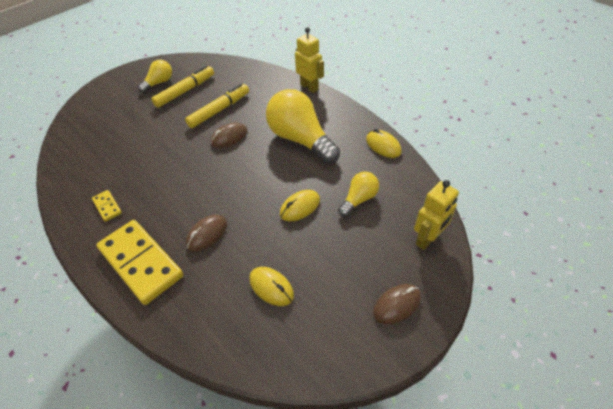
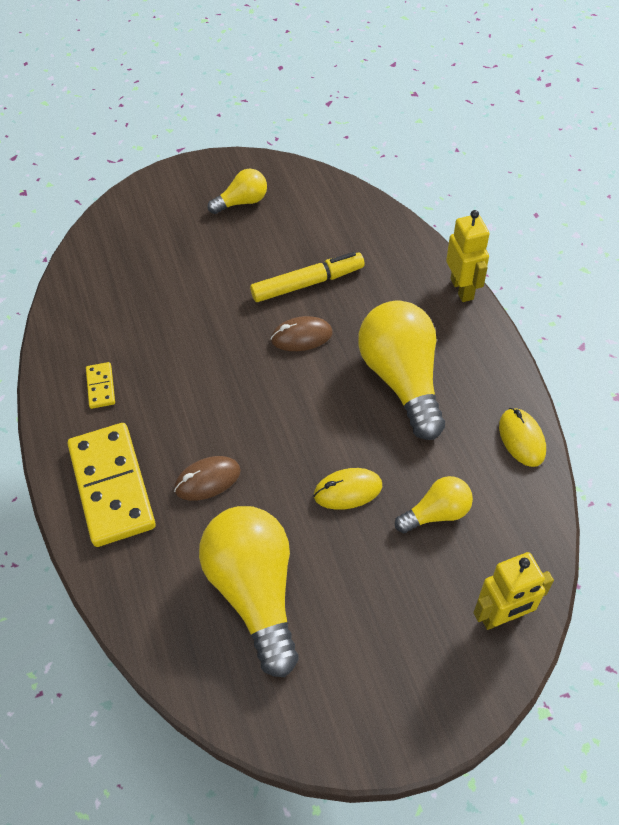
camera: 25 degrees right, 5 degrees up
yellow marker [151,66,214,108] -> none
yellow mouse [249,267,294,306] -> yellow light bulb [199,506,299,677]
brown mouse [373,284,421,324] -> none

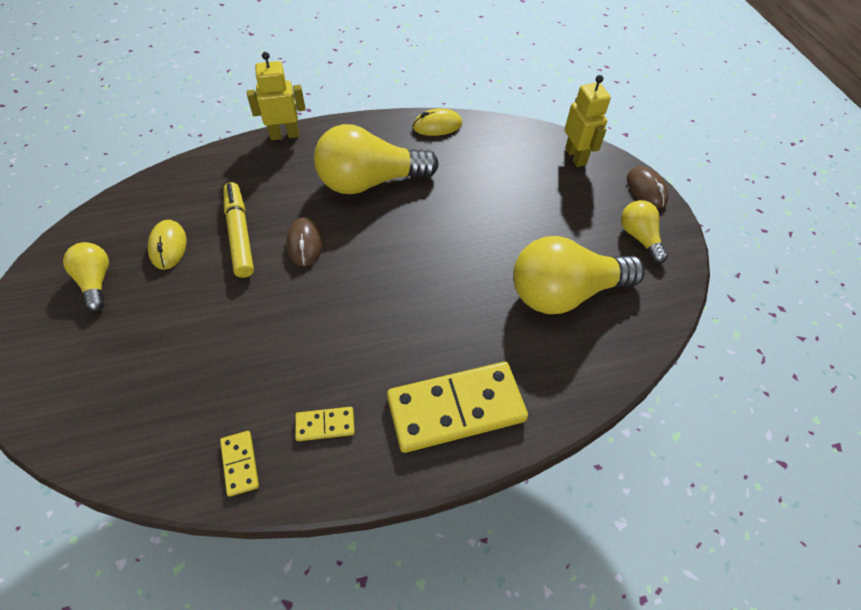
camera: 90 degrees left, 0 degrees up
brown mouse [174,456,241,501] -> brown mouse moved to [627,166,669,208]
yellow mouse [313,468,382,510] -> yellow mouse moved to [148,220,186,270]
yellow light bulb [395,476,473,533] -> yellow light bulb moved to [621,200,668,263]
none -> yellow domino [220,431,259,497]

